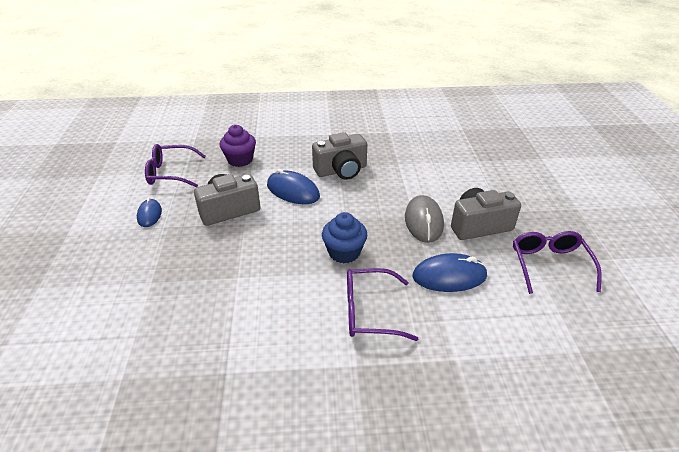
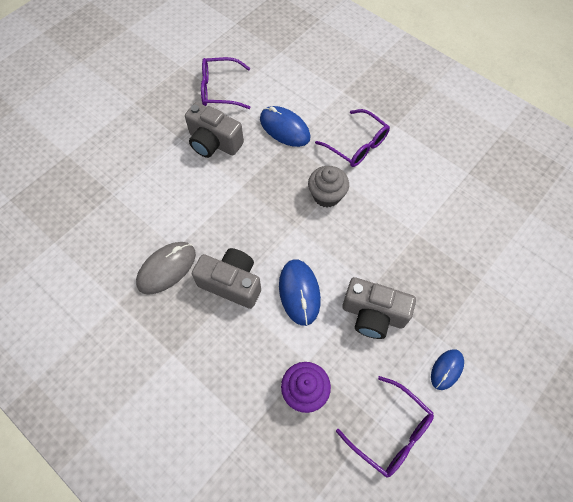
camera: 135 degrees left, 25 degrees up
blue cupcake [322,212,367,263] -> grey cupcake [308,166,349,208]
grey mouse [405,195,444,243] -> grey mouse moved to [136,242,196,295]
purple glasses [513,231,602,294] -> purple glasses turned 45 degrees clockwise [201,57,250,109]

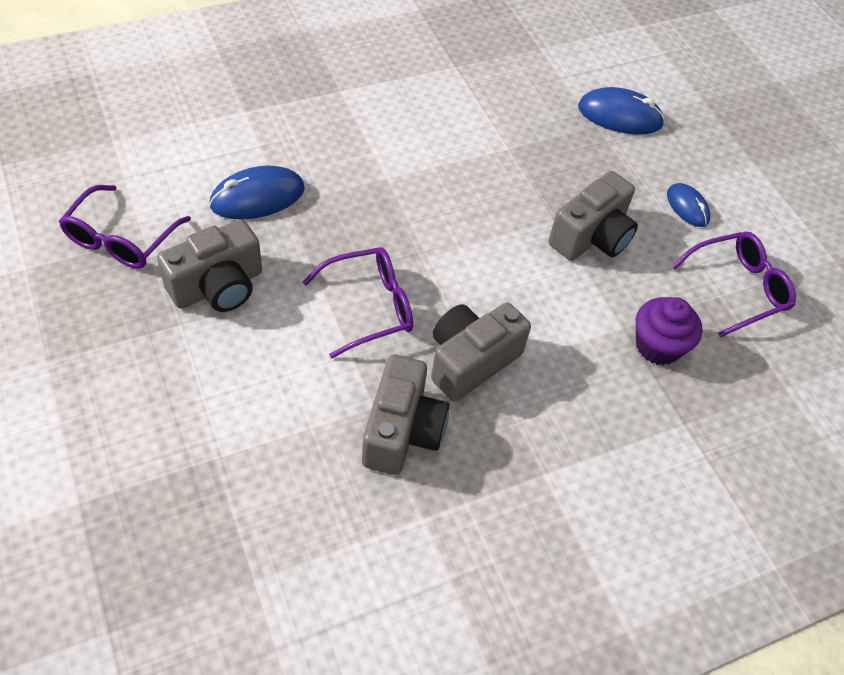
camera: 70 degrees left, 10 degrees down
grey mouse [136,242,196,295] -> grey camera [362,355,449,475]
blue mouse [279,259,321,326] -> blue mouse moved to [578,87,665,135]
grey cupcake [308,166,349,208] -> none
purple glasses [315,109,390,167] -> purple glasses moved to [303,247,413,359]

